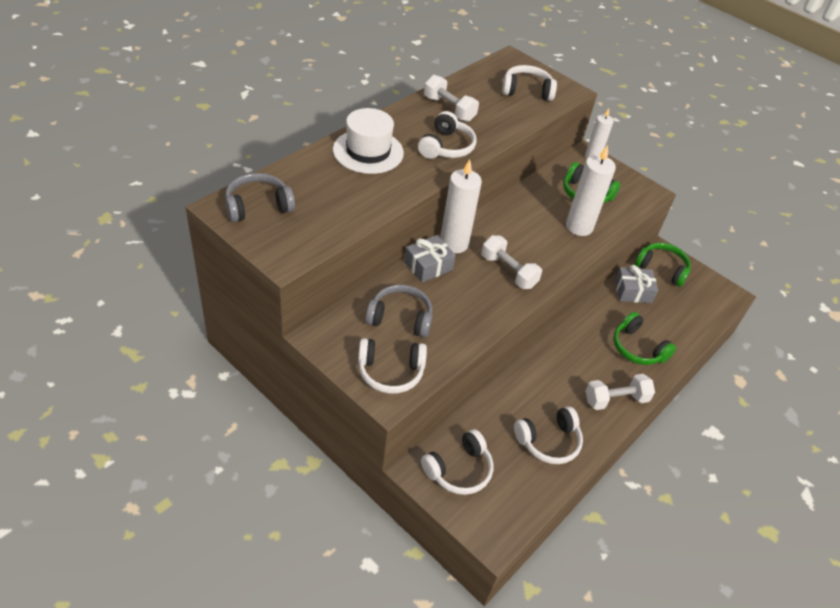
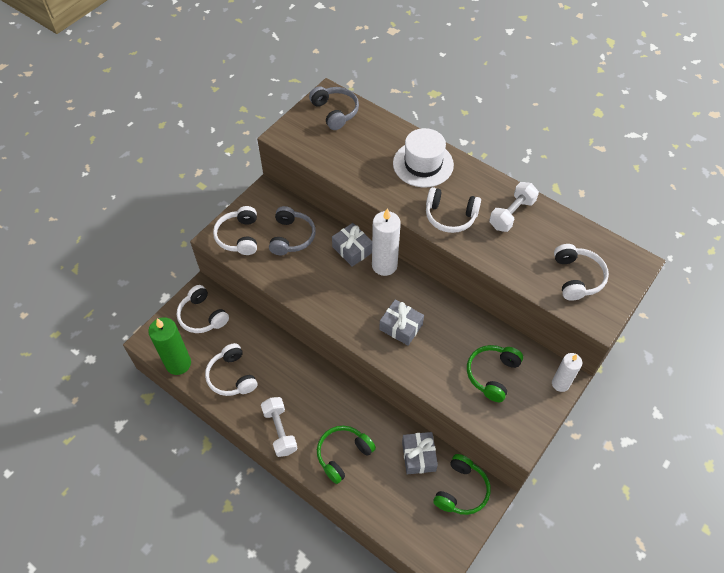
camera: 90 degrees right, 10 degrees up
white dumbbell [481,235,542,289] -> none
white candle [566,145,616,236] -> none
none -> green candle [148,317,191,375]
none -> grey gift [379,300,424,346]

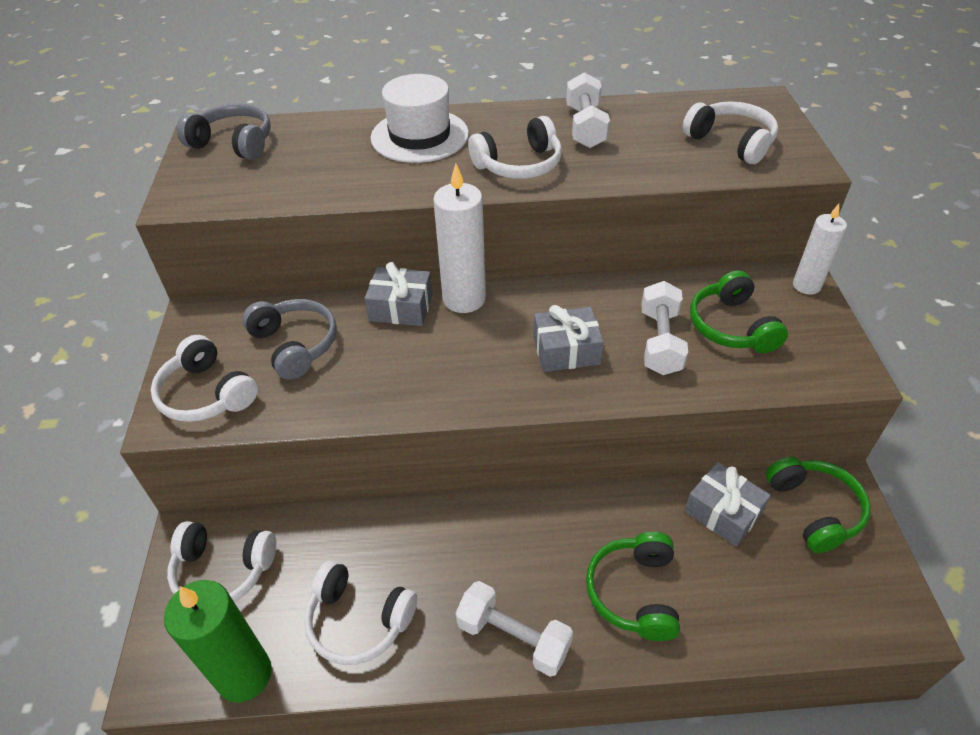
camera: 40 degrees left, 10 degrees down
none -> white dumbbell [641,281,688,375]

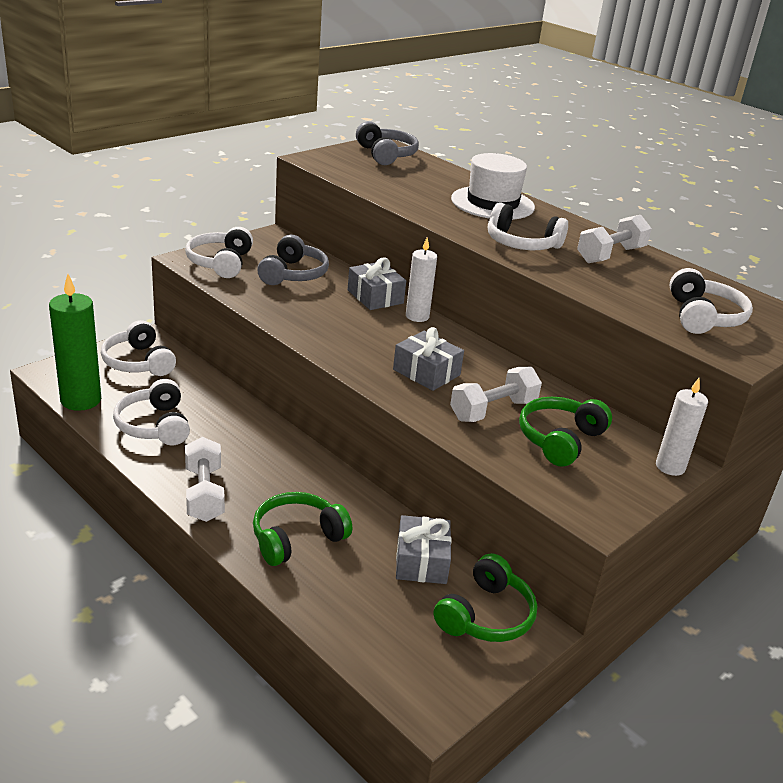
camera: 45 degrees right, 15 degrees down
white candle [433,164,486,313] -> white candle [406,238,437,322], size x0.64

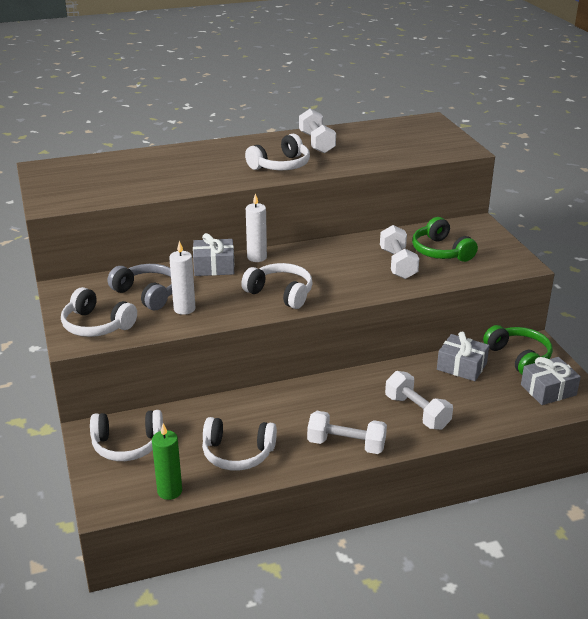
camera: 60 degrees left, 0 degrees up
green candle [49,274,101,411] -> green candle [152,423,182,500], size x0.64
green headphones [253,492,352,566] -> white dumbbell [385,371,453,430]
grey headphones [356,121,419,165] -> none
grey gift [393,327,464,391] -> grey gift moved to [521,357,581,405]
white hat [451,153,535,220] -> none
white candle [656,378,708,476] -> white candle moved to [169,241,195,315]
white headphones [670,268,753,334] -> white headphones moved to [241,263,313,309]

